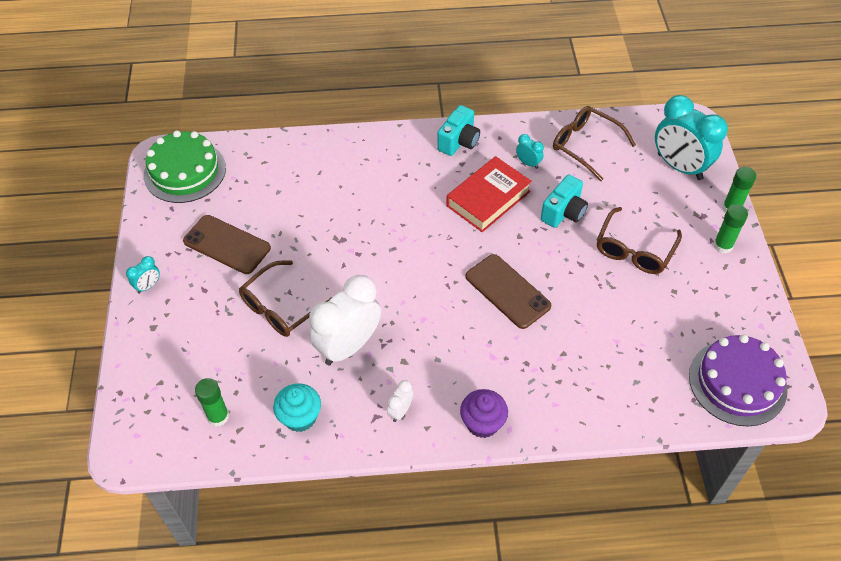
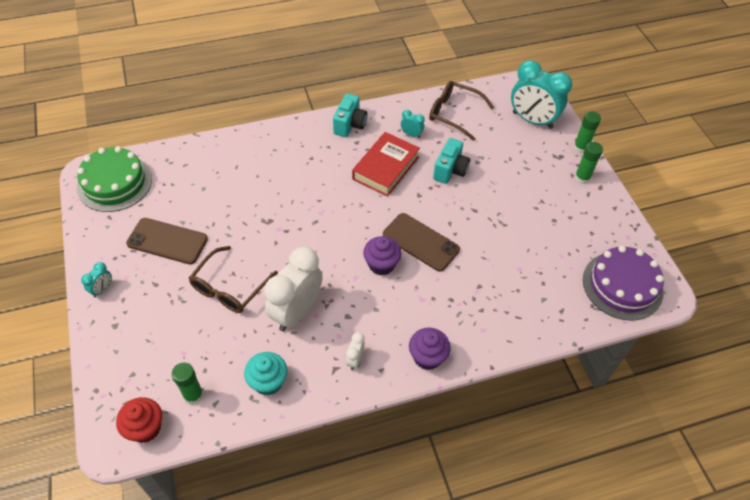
camera: 15 degrees left, 0 degrees up
brown glasses [597,207,682,274] -> none
none -> red cupcake [116,397,162,443]
none -> purple cupcake [363,236,402,276]

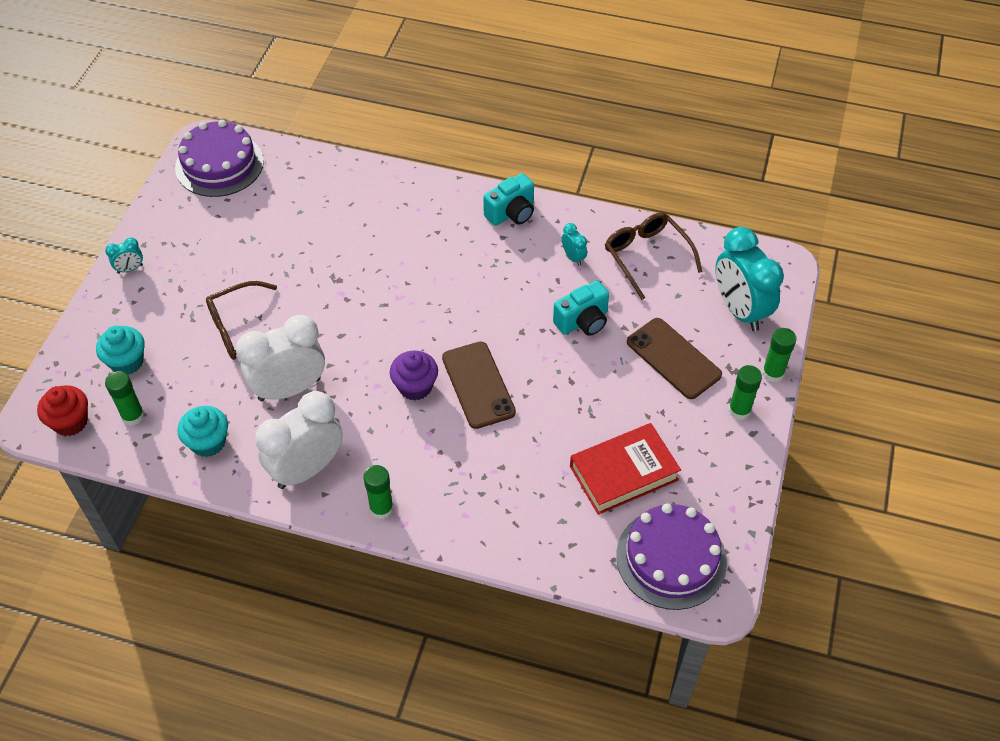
camera: 35 degrees right, 0 degrees up
green cake [77,146,152,212] -> purple cake [175,120,264,197]
brown phone [126,218,208,264] -> brown phone moved to [627,318,722,399]
white clock [346,332,365,370] -> white clock [255,391,343,489], size x2.31
red book [352,132,420,197] -> red book moved to [570,423,681,515]
purple cupcake [409,328,451,370] -> green glue stick [363,465,393,519]
none -> turquoise cupcake [96,326,145,375]

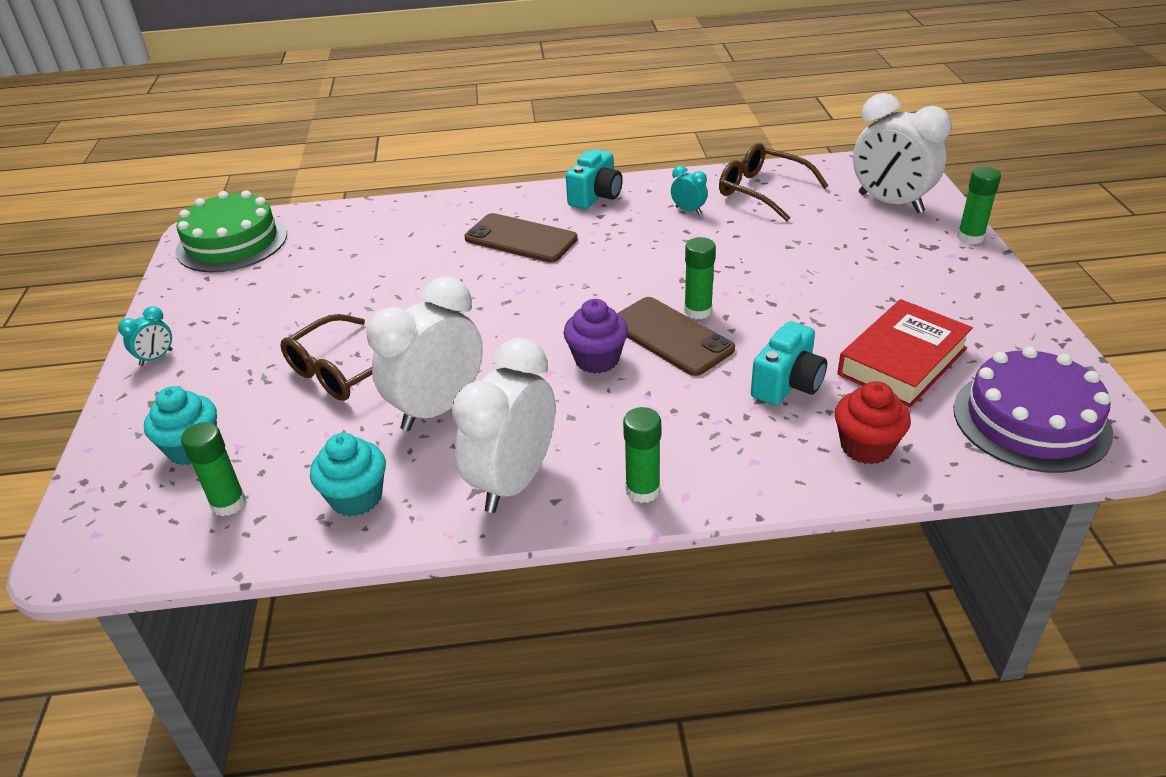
camera: 20 degrees left, 15 degrees down
red cupcake [37,385,88,436] -> red cupcake moved to [835,381,911,464]
purple cake [175,120,264,197] -> green cake [175,190,287,272]
turquoise camera [553,281,609,336] -> turquoise camera moved to [751,321,827,406]
brown phone [627,318,722,399] -> brown phone moved to [464,213,578,263]
turquoise clock [715,227,784,331] -> white clock [853,93,952,213]
green glue stick [728,365,762,420] -> green glue stick moved to [684,237,716,319]

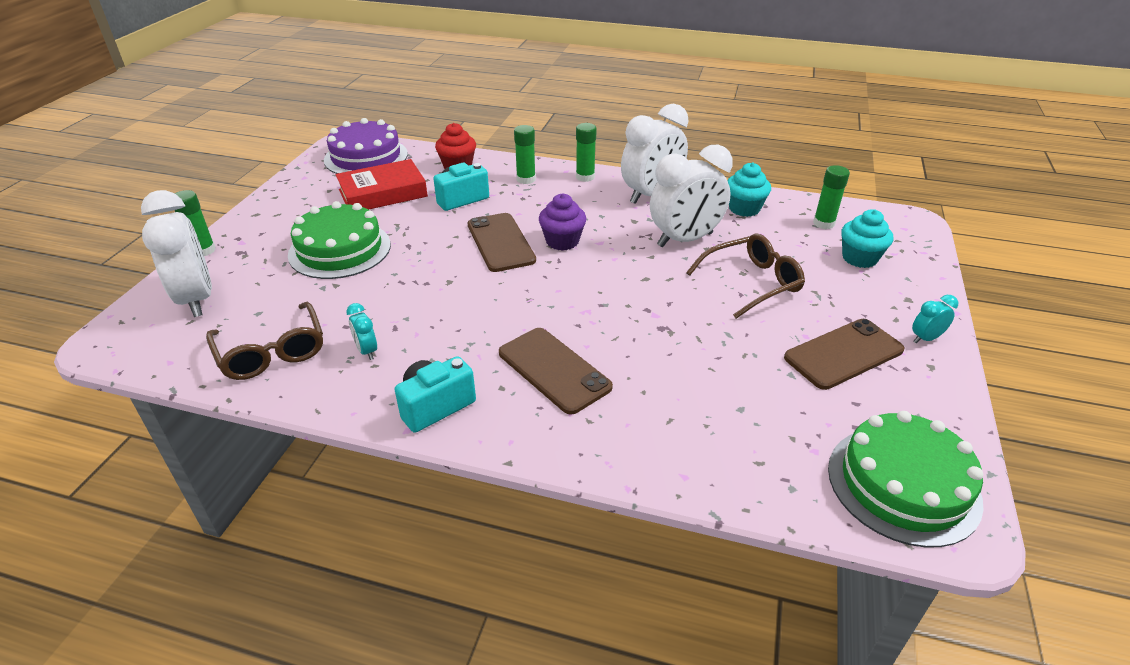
camera: 160 degrees left, 0 degrees up
green glue stick [684,237,716,319] -> green glue stick moved to [514,125,536,184]
none -> green cake [288,201,391,279]
none -> brown phone [784,319,904,390]

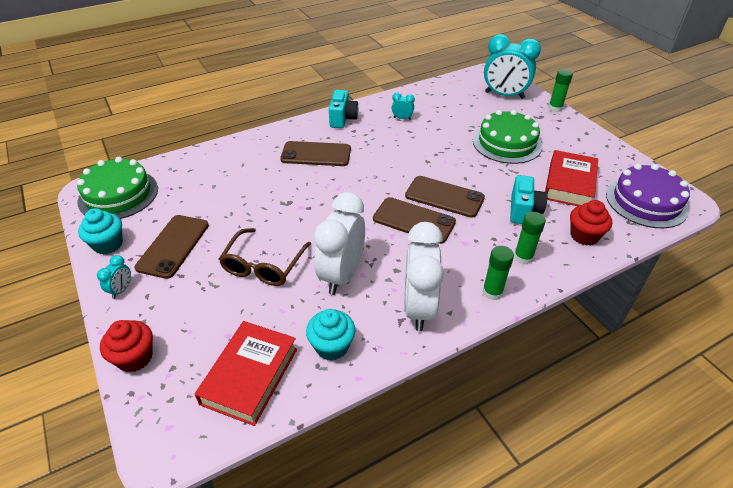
camera: 135 degrees right, 5 degrees up
white clock [141,190,212,317] -> turquoise clock [484,34,541,99]
brown glasses [206,302,323,380] -> none
purple cupcake [539,193,586,251] -> brown phone [373,197,456,244]
green glue stick [813,165,850,229] -> red book [194,321,297,426]
turquoise cupcake [841,209,893,268] -> turquoise cupcake moved to [78,208,123,255]
none -> red cupcake [100,320,153,372]

